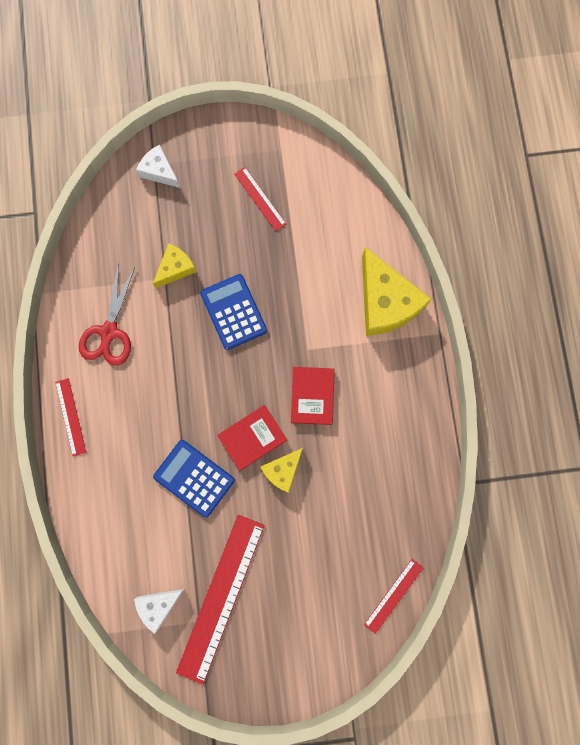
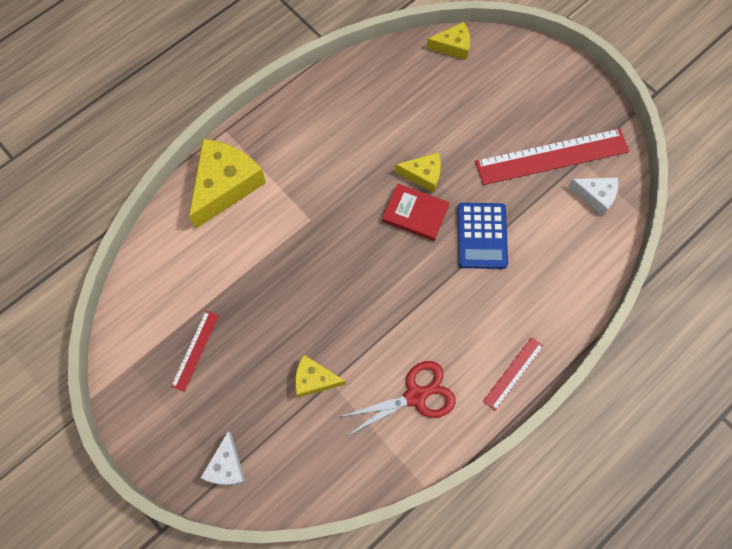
camera: 125 degrees left, 10 degrees down
blue calculator [200,274,267,350] -> none
red book [291,367,335,425] -> none
red ruler [364,559,424,634] -> yellow cheese [427,22,470,60]

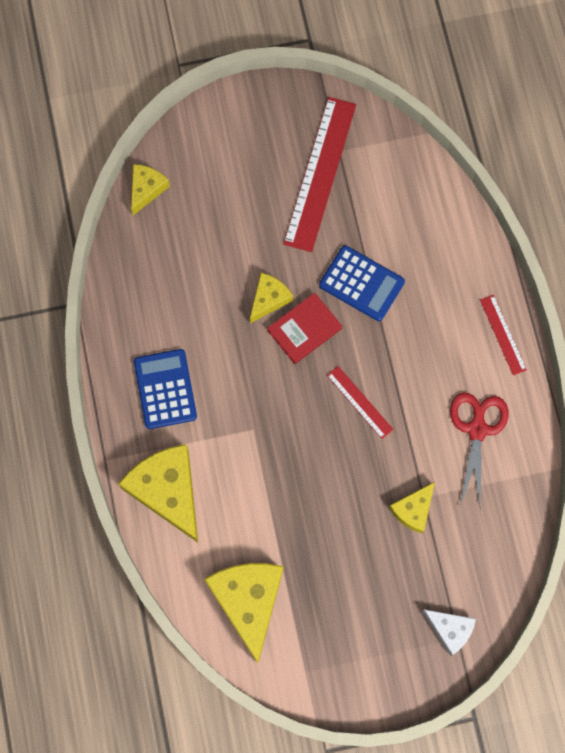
camera: 60 degrees left, 5 degrees up
red ruler [171,311,219,392] -> red ruler moved to [327,366,394,439]
white cheese [568,177,618,216] -> none
none -> blue calculator [134,349,197,429]
none -> yellow cheese [204,563,283,663]

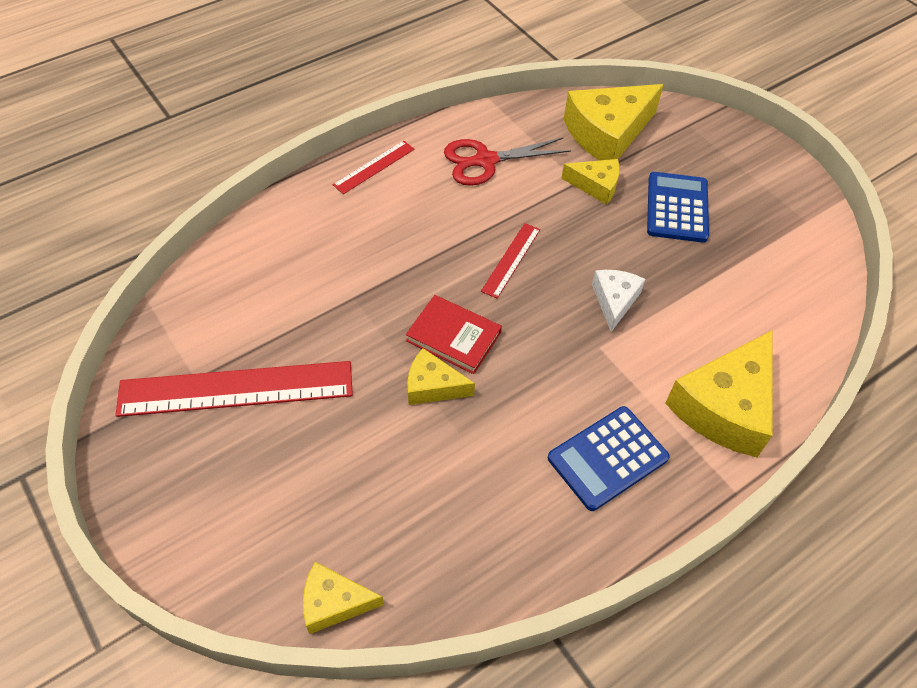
camera: 115 degrees left, 20 degrees down
yellow cheese [204,563,283,663] -> yellow cheese moved to [564,84,664,161]
blue calculator [319,245,405,321] -> blue calculator moved to [647,172,709,243]
white cheese [422,609,476,656] -> white cheese moved to [592,270,645,332]

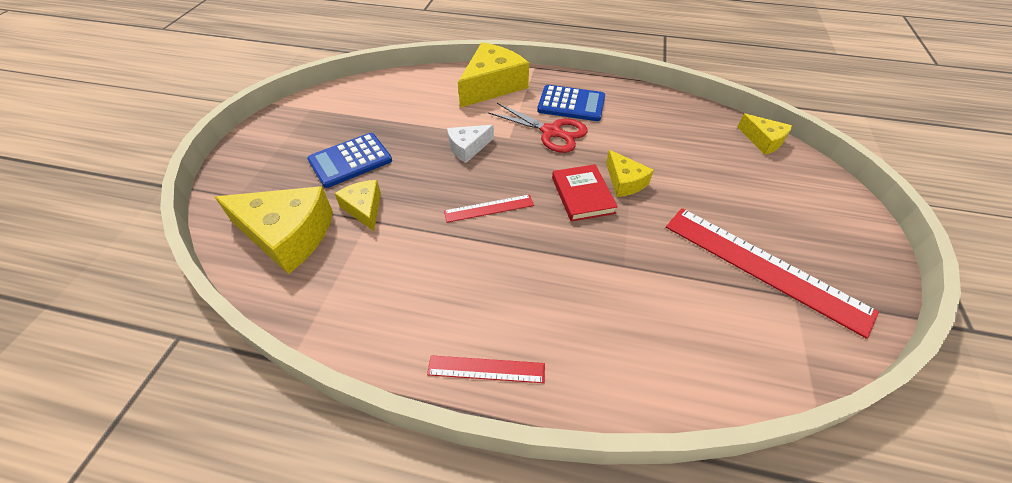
camera: 130 degrees left, 5 degrees down
red scissors [444,138,571,186] -> red scissors moved to [488,103,588,153]
yellow cheese [665,330,773,457] -> yellow cheese turned 45 degrees counterclockwise [458,42,529,108]

